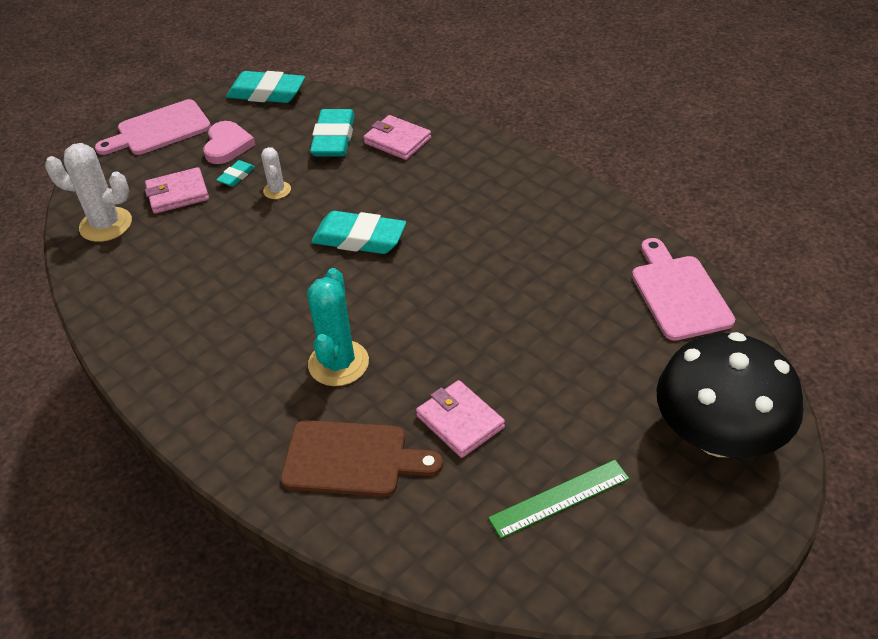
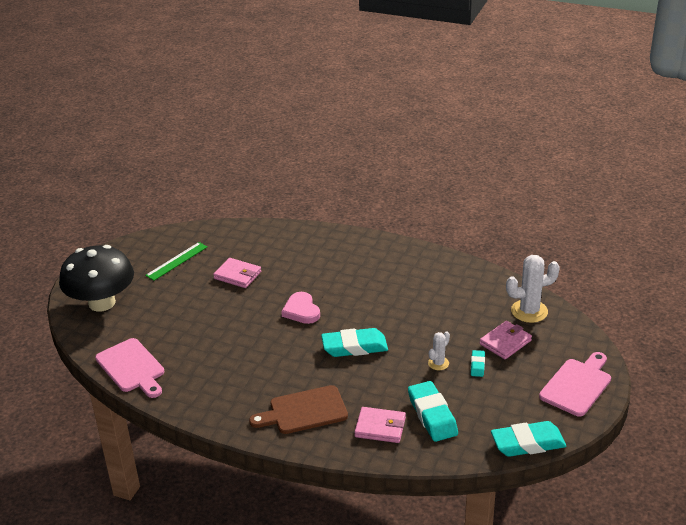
camera: 155 degrees right, 10 degrees down
pink heart [203,121,256,164] -> pink heart moved to [281,292,320,324]
white cactus [261,147,291,199] -> white cactus turned 75 degrees clockwise [428,332,450,370]
brown cutting board [281,420,443,497] -> brown cutting board moved to [249,385,348,434]
turquoise cactus [307,268,369,386] -> none

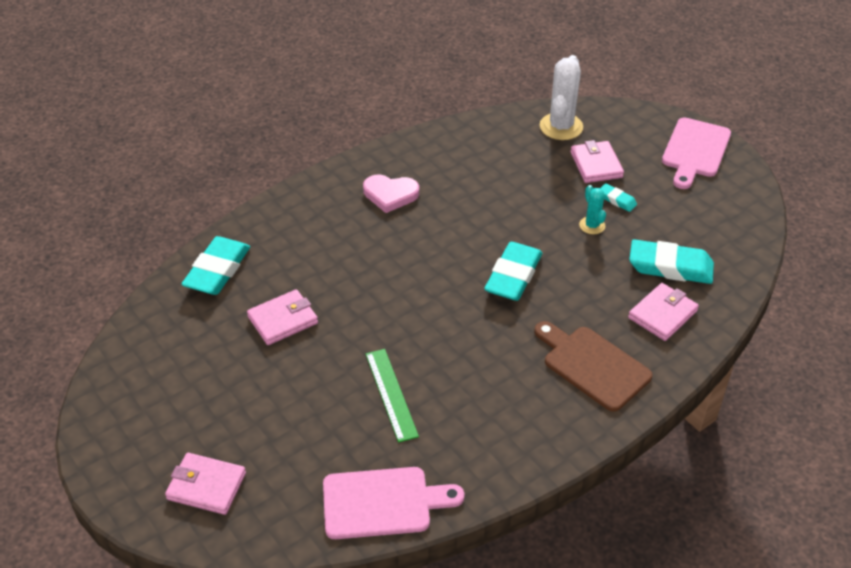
camera: 60 degrees left, 10 degrees up
black mushroom [59,245,134,311] -> pink wallet [165,453,246,515]
green ruler [145,242,208,281] -> green ruler moved to [366,349,419,443]
brown cutting board [249,385,348,434] -> brown cutting board turned 120 degrees clockwise [534,321,653,412]
pink heart [281,292,320,324] -> pink heart moved to [363,174,419,213]
white cactus [428,332,450,370] -> turquoise cactus [579,185,606,234]
turquoise eraser [491,421,566,457] -> turquoise eraser moved to [182,236,250,295]
pink cutting board [539,352,611,417] -> pink cutting board turned 135 degrees counterclockwise [662,117,731,189]

